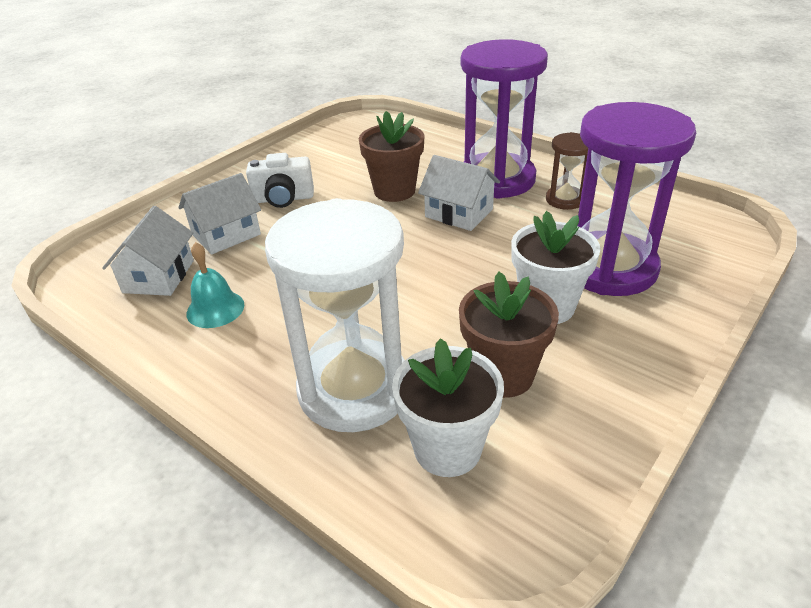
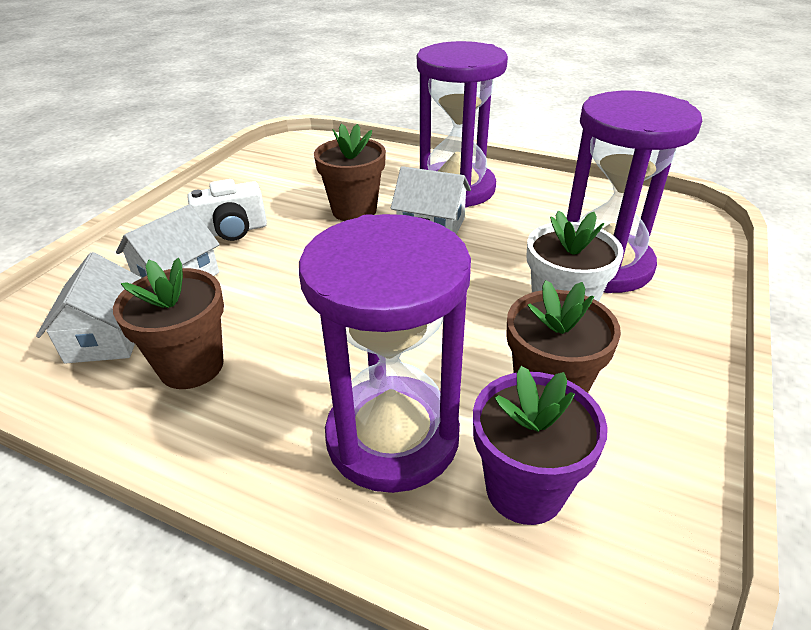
camera: 15 degrees left, 0 degrees up
turquoise bell [186,242,244,328] -> brown flower pot [113,258,224,389]
white hourglass [265,198,405,432] -> purple hourglass [299,214,471,493]
white flower pot [392,338,504,477] -> purple flower pot [473,366,608,525]
brown hourglass [546,132,588,210] -> none

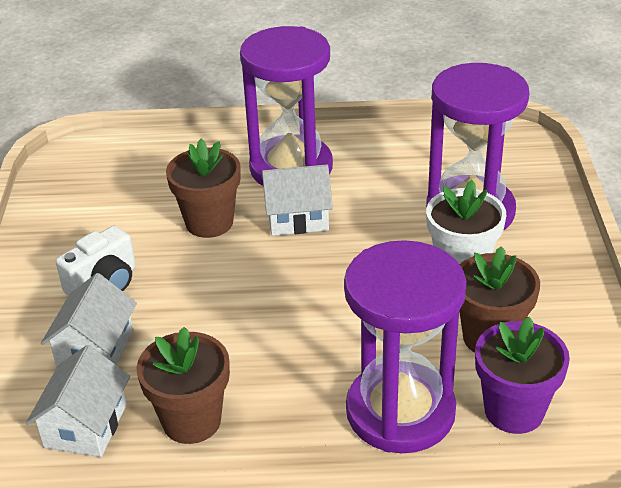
camera: 25 degrees left, 0 degrees up
white house [36,252,142,364] -> white house turned 45 degrees clockwise [26,345,130,457]

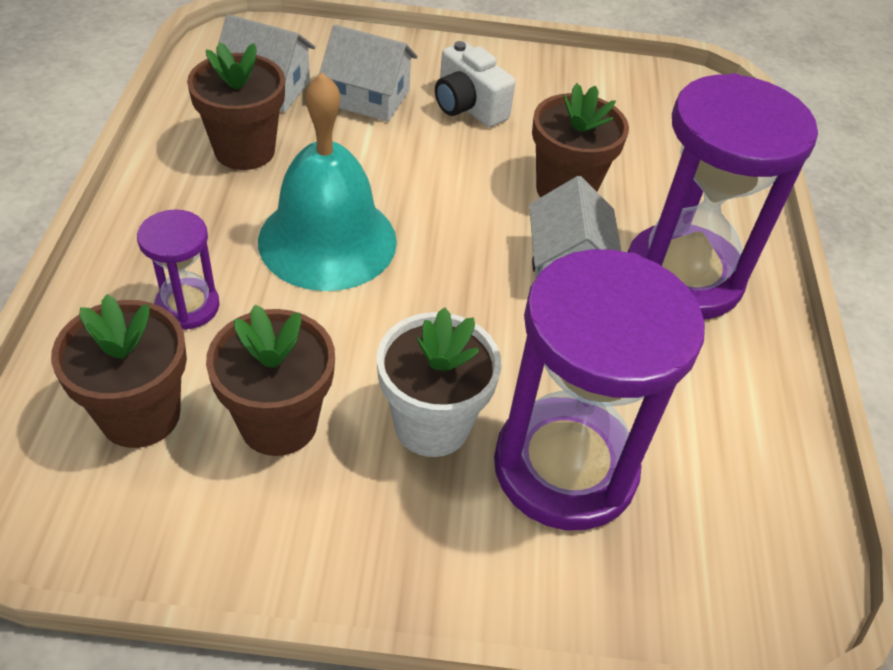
camera: 90 degrees right, 10 degrees up
purple hourglass [344,240,466,453] -> purple hourglass [137,209,220,330], size x0.48
purple flower pot [475,317,570,434] -> brown flower pot [51,294,187,448]
none -> turquoise bell [258,73,397,291]

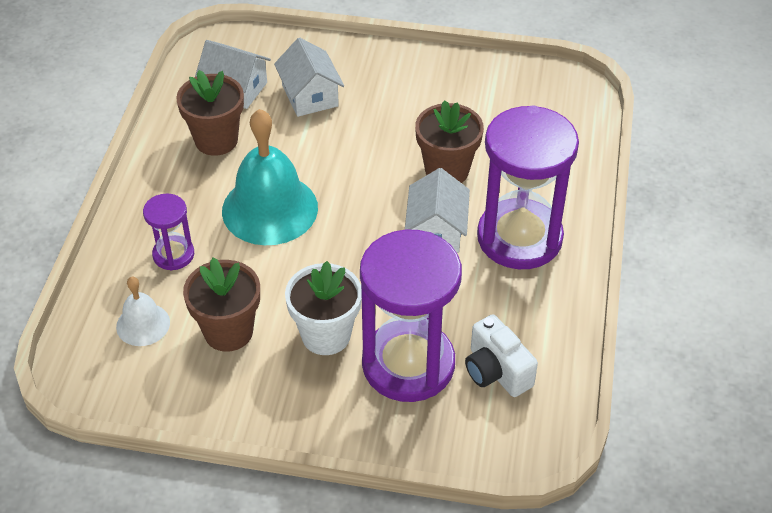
camera: 10 degrees right, 0 degrees up
brown flower pot [51,294,187,448] -> white bell [116,277,170,346]
white house [319,25,418,122] -> white house turned 45 degrees clockwise [274,38,344,117]
white camera [435,41,516,127] -> white camera moved to [465,314,538,397]

